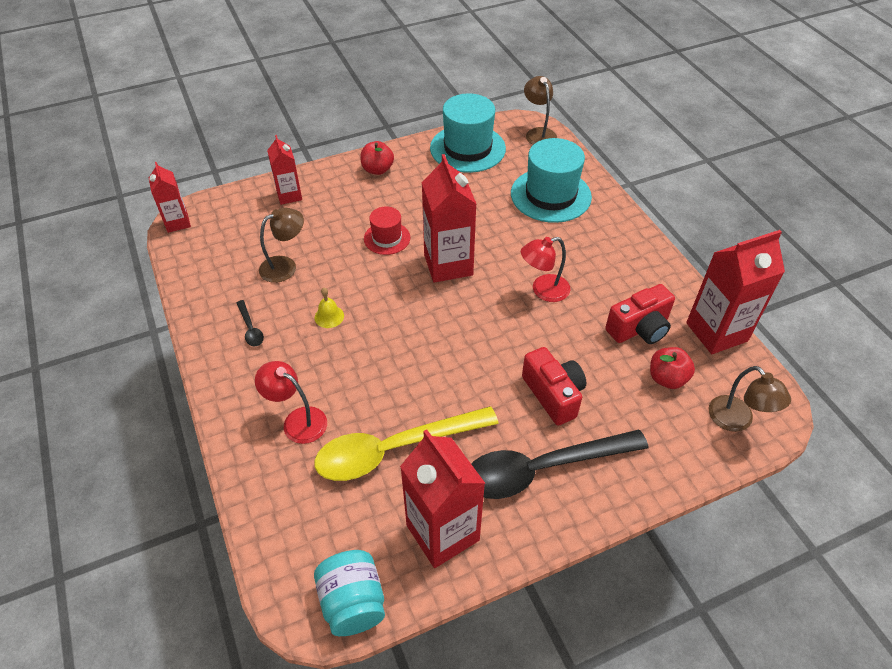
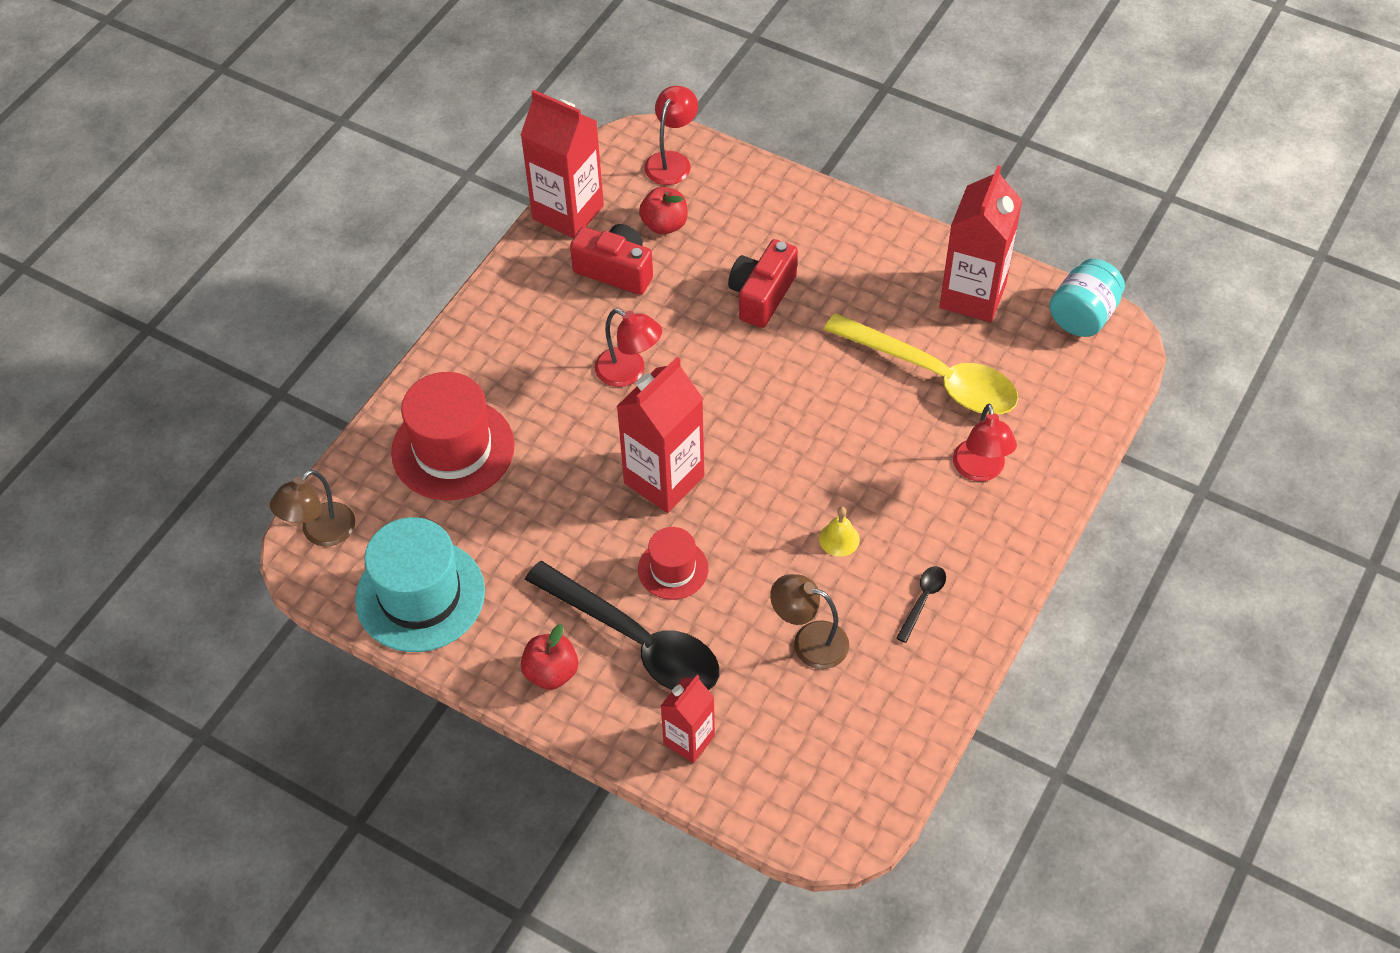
camera: 125 degrees left, 5 degrees up
red carton [149,162,191,233] -> none
black spoon [471,430,649,499] -> black spoon moved to [525,561,720,690]
turquoise hat [511,138,592,223] -> red hat [391,372,515,500]
brown lamp [709,366,791,432] -> red lamp [644,86,698,185]

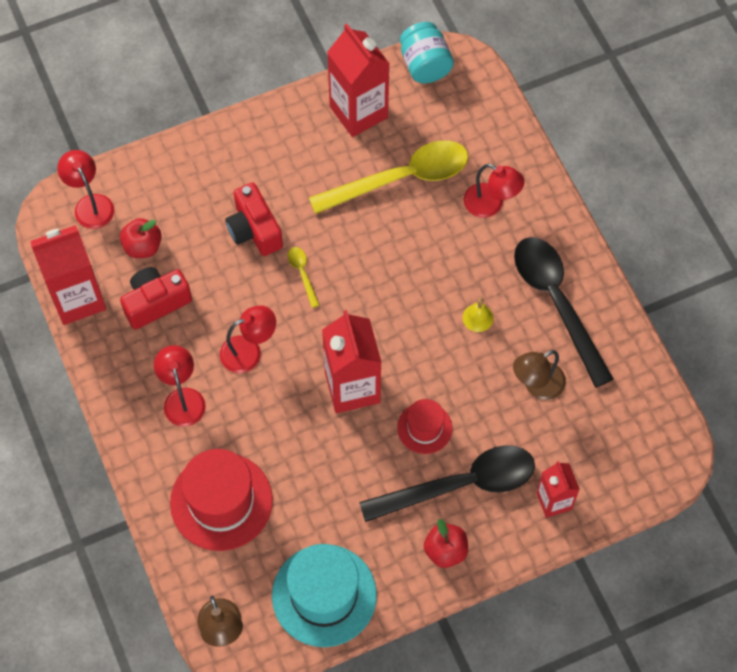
camera: 55 degrees left, 10 degrees up
black spoon [896,566,946,643] -> black spoon [514,237,613,388], size x2.48
none -> red lamp [154,345,206,427]
none -> yellow spoon [288,247,319,308]

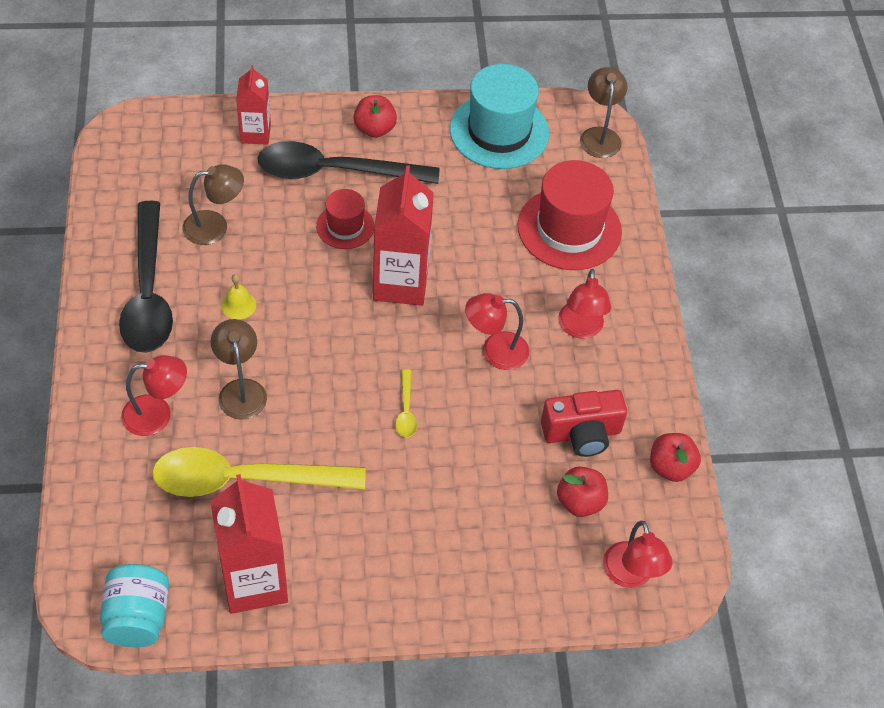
camera: 165 degrees left, 10 degrees down
red carton [30,225,106,325] -> red apple [650,433,701,482]
red camera [225,182,283,256] -> none
red lamp [464,164,525,218] -> red lamp turned 120 degrees clockwise [121,355,187,436]
none -> brown lamp [211,319,267,420]

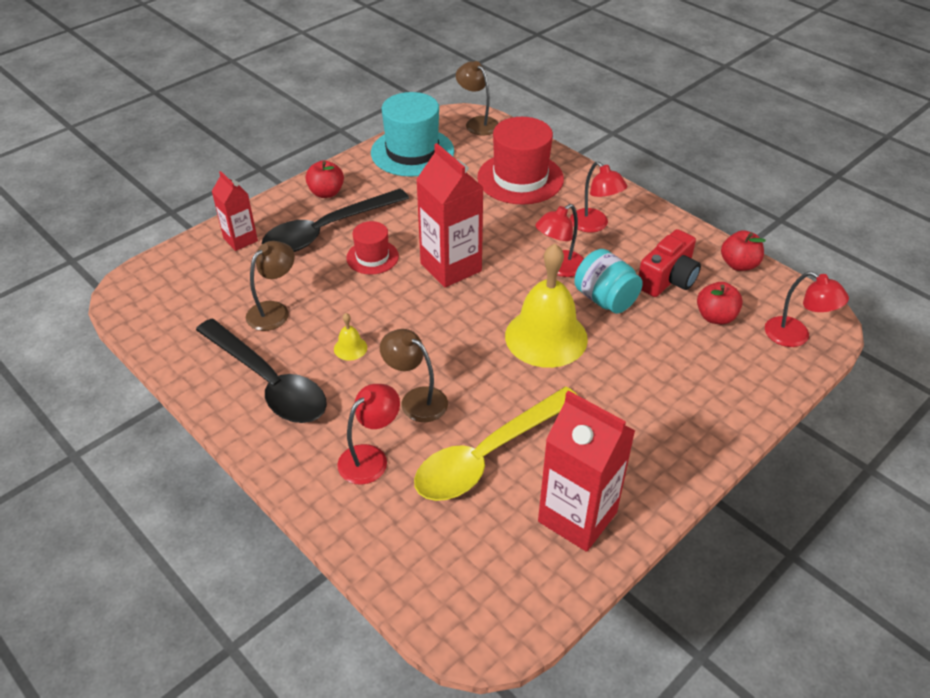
camera: 35 degrees left, 10 degrees down
turquoise jar [100,564,169,647] -> turquoise jar moved to [574,249,643,313]
yellow spoon [395,369,417,438] -> yellow bell [505,244,588,368]

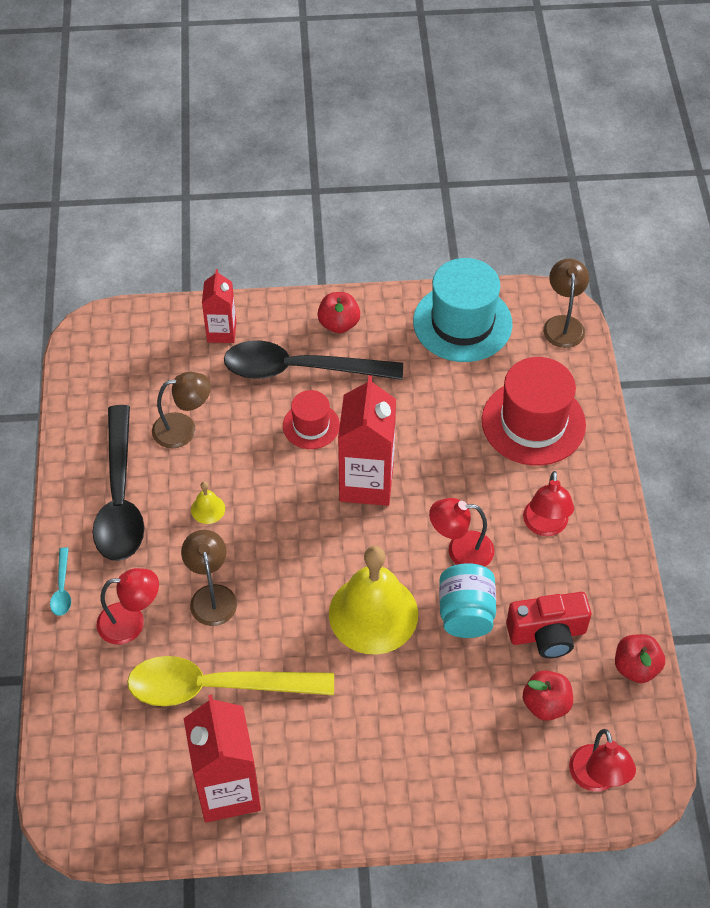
camera: 40 degrees right, 10 degrees up
none -> turquoise spoon [50,547,71,616]

